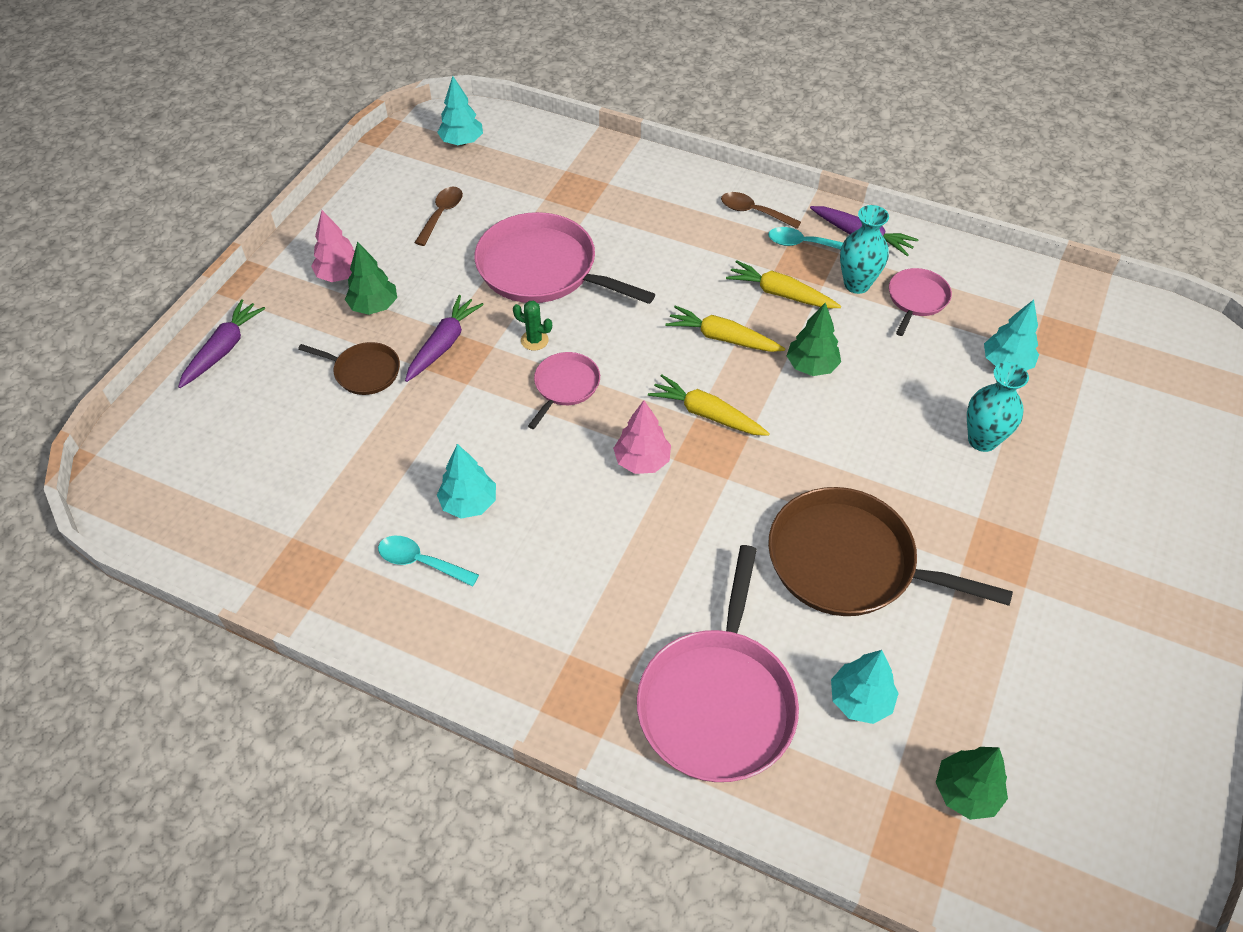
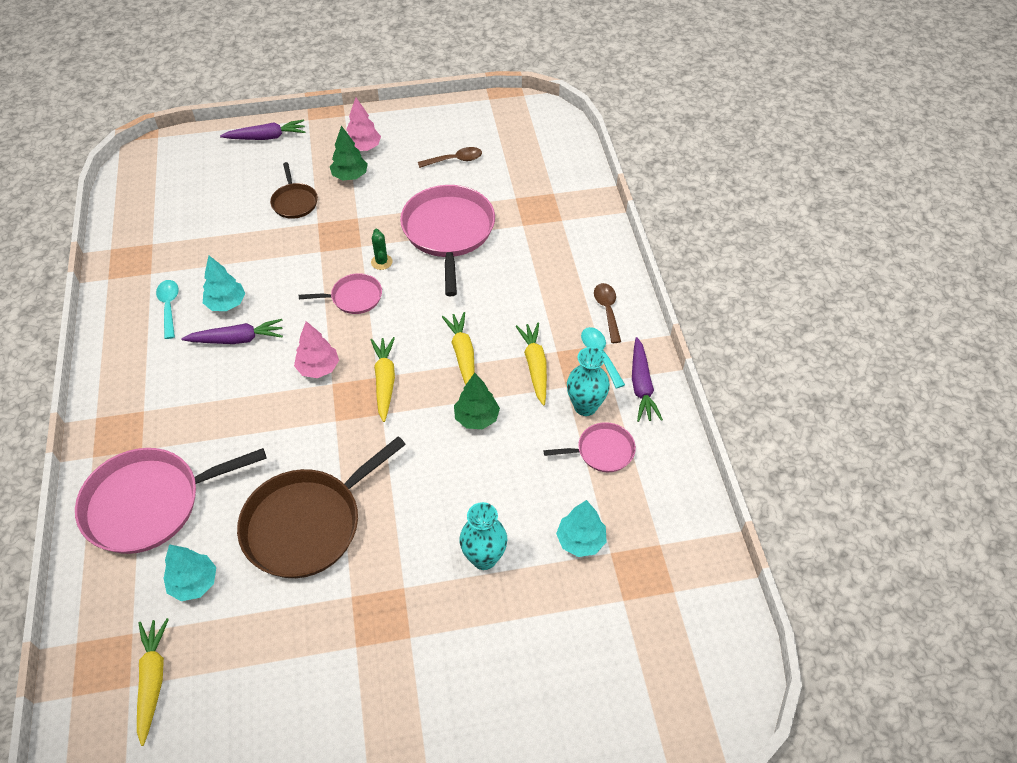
camera: 55 degrees right, 0 degrees up
purple carrot [405,295,484,382] -> purple carrot moved to [181,319,283,344]
turquoise tree [437,76,483,145] -> none
brown pan [768,487,1013,616] -> brown pan turned 120 degrees counterclockwise [237,436,406,578]
green tree [936,747,1008,820] -> yellow carrot [137,618,169,746]

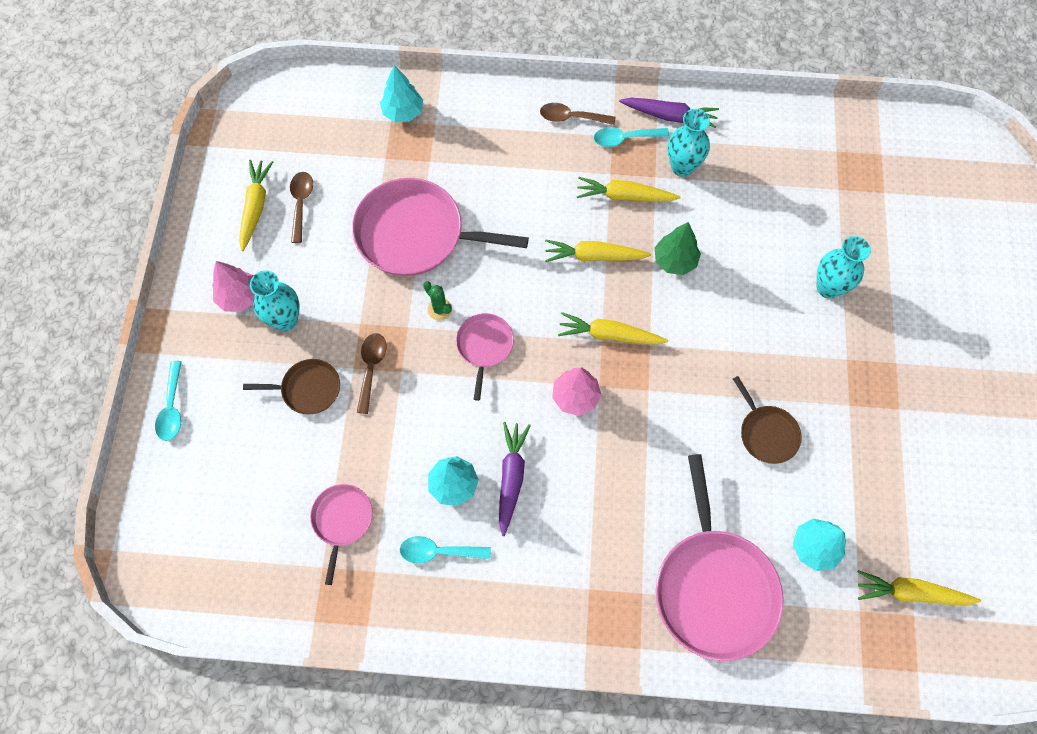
camera: 75 degrees left, 15 degrees up
purple carrot [220,120,305,140] -> turquoise spoon [155,361,182,441]
brown pan [237,436,406,578] -> brown pan [733,376,801,464], size x0.51
green tree [330,125,368,180] -> turquoise vase [250,270,300,331]
green cactus [371,229,393,270] -> green cactus turned 45 degrees clockwise [423,281,452,321]
pink pan [543,422,636,472] -> pink pan moved to [310,484,373,585]
turquoise tree [556,500,607,557] -> turquoise tree moved to [380,65,423,122]
none -> yellow carrot [239,160,273,251]
none -> brown spoon [357,333,387,414]

